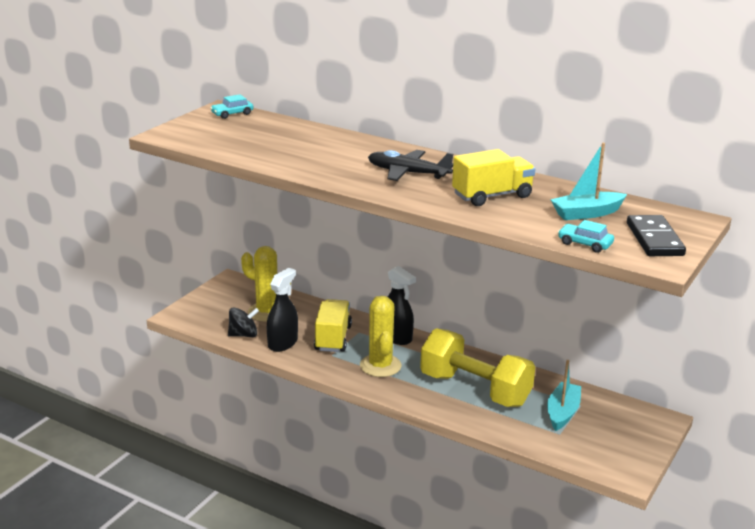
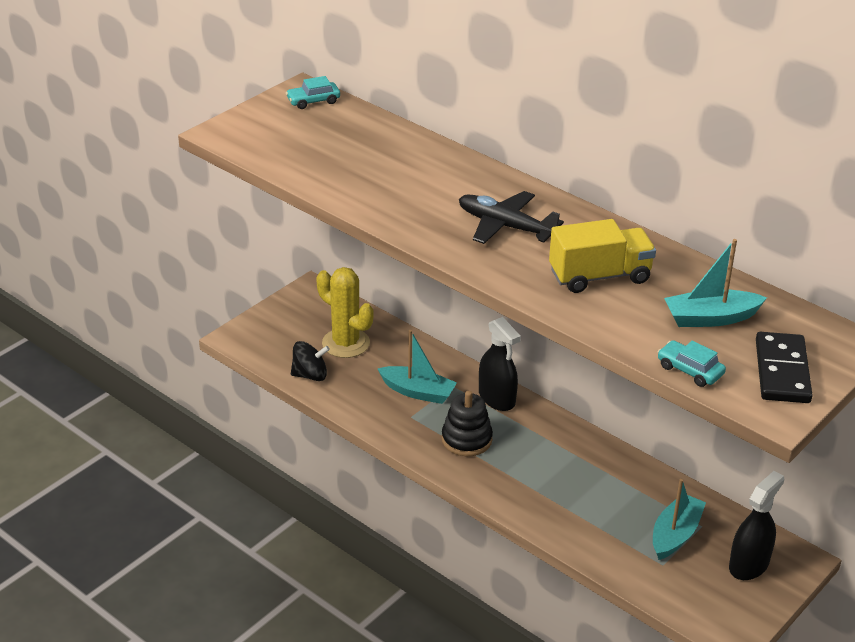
camera: 10 degrees right, 10 degrees up
black spray bottle [267,268,298,352] -> black spray bottle moved to [729,471,784,580]
yellow truck [314,299,352,352] -> turquoise boat [378,330,457,404]
yellow cactus [360,296,402,377] -> black stacking toy [442,391,493,456]
yellow dumbbell [420,328,535,407] -> none

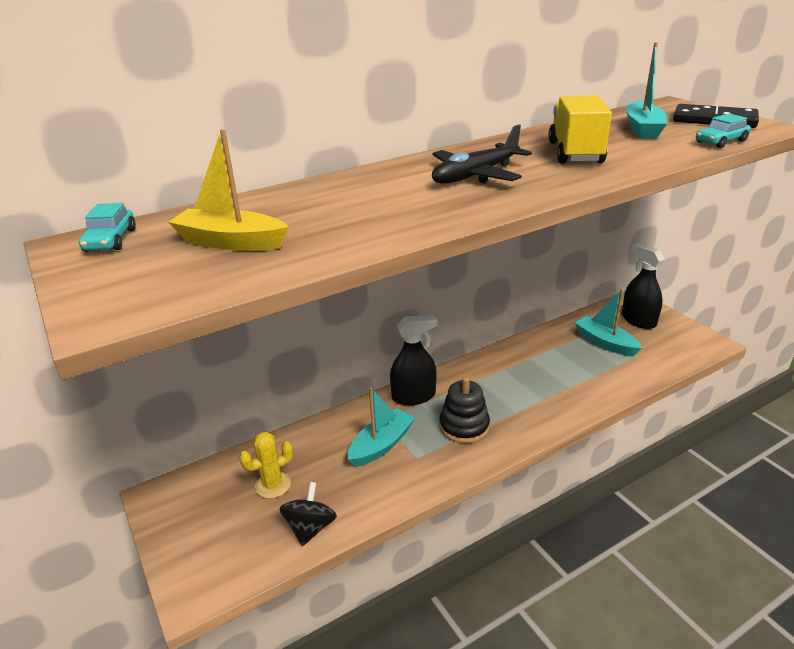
camera: 70 degrees left, 5 degrees down
yellow cactus [316,267,374,358] -> yellow cactus [239,432,293,499], size x0.64
none -> yellow boat [168,129,289,251]

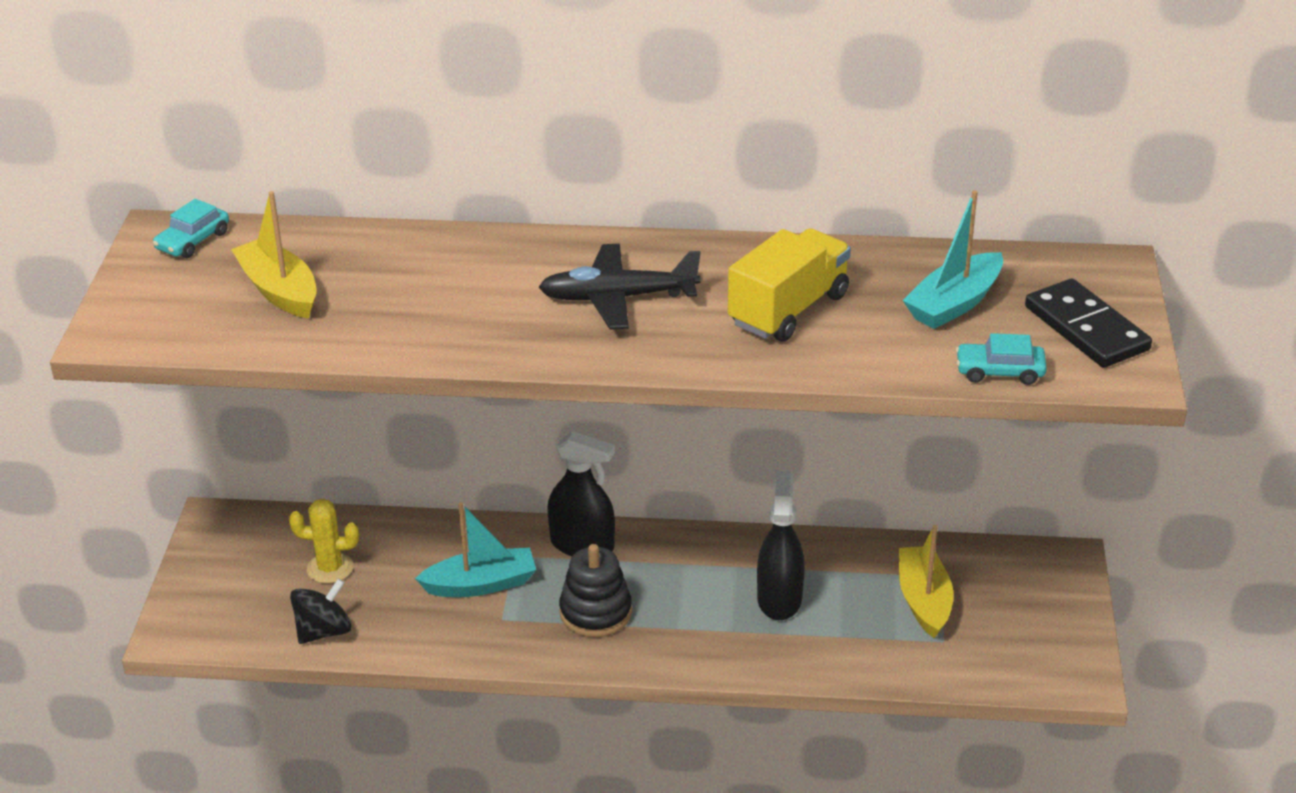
camera: 35 degrees right, 5 degrees up
turquoise boat [575,289,642,356] -> yellow boat [899,525,954,639]
black spray bottle [622,243,665,329] -> black spray bottle moved to [757,471,805,620]

